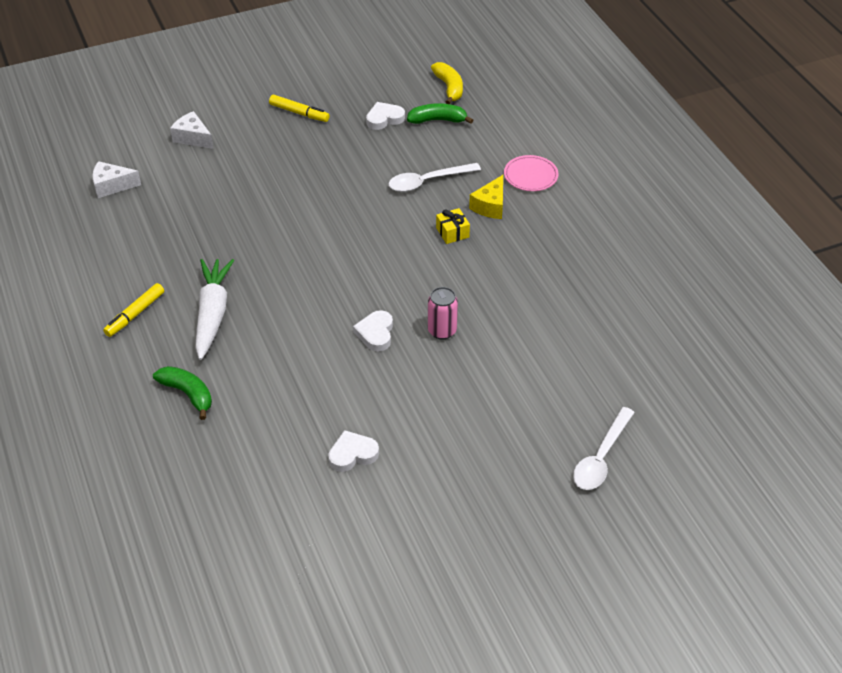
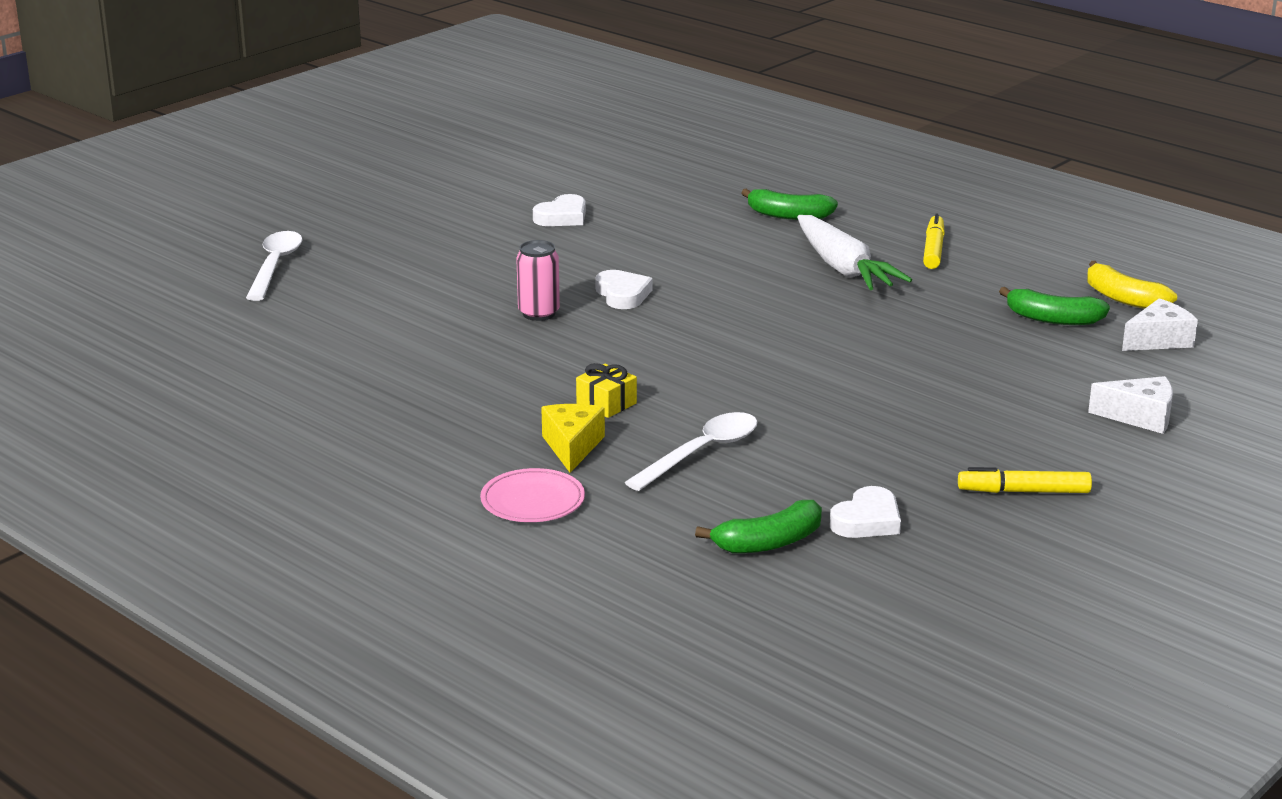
camera: 155 degrees right, 20 degrees down
yellow banana [431,62,463,104] -> yellow banana moved to [1087,261,1177,309]
none -> green banana [999,287,1110,325]

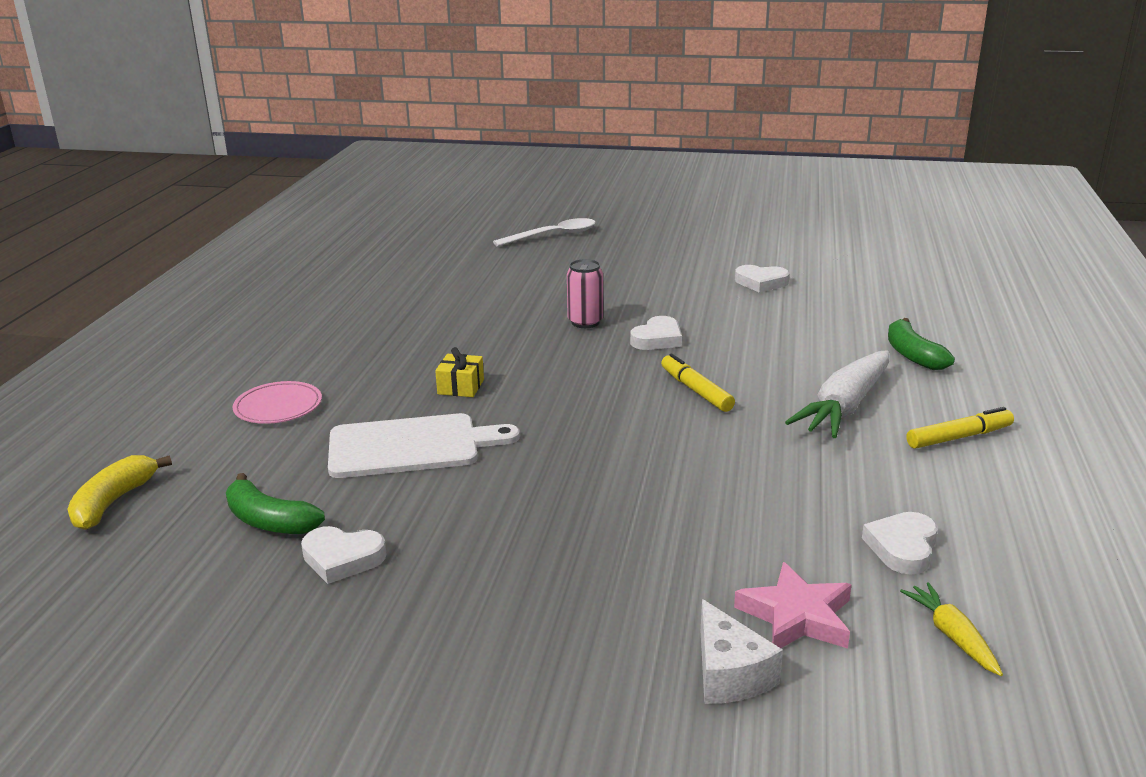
camera: 60 degrees right, 0 degrees up
yellow cheese [541,404,605,473] -> none
white spoon [625,412,758,491] -> white cutting board [328,413,520,478]
yellow marker [958,467,1092,493] -> yellow marker moved to [661,353,735,412]
green banana [999,287,1110,325] -> white heart [862,512,938,575]
yellow banana [1087,261,1177,309] -> yellow banana moved to [67,455,172,530]
white cheese [1122,298,1198,351] -> yellow carrot [900,582,1003,676]
none -> pink star [734,562,852,648]

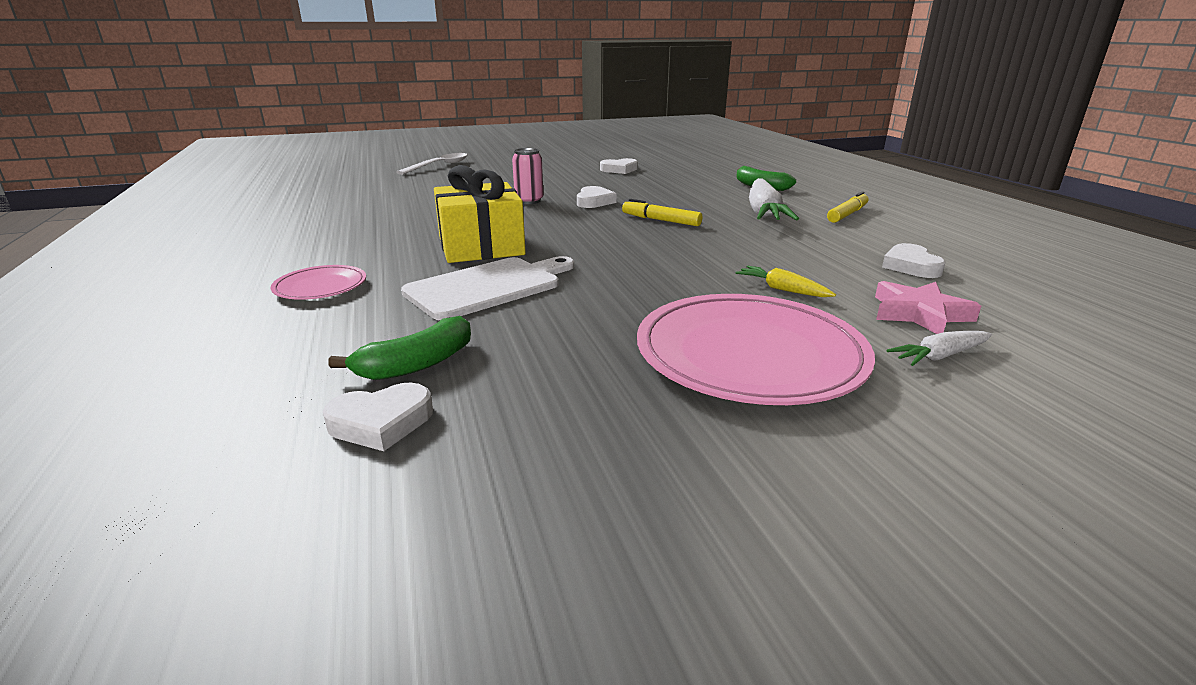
camera: 30 degrees left, 0 degrees up
yellow banana [67,455,172,530] -> none
green banana [226,473,325,534] -> green banana turned 45 degrees counterclockwise [328,316,471,380]
white heart [301,526,387,584] -> white heart moved to [323,383,433,451]
yellow gift [435,347,484,397] -> yellow gift [434,165,526,263], size x2.24
white cheese [701,599,783,704] -> white carrot [887,331,992,366]
yellow carrot [900,582,1003,676] -> yellow carrot moved to [735,266,836,297]
none -> pink plate [637,294,875,405]

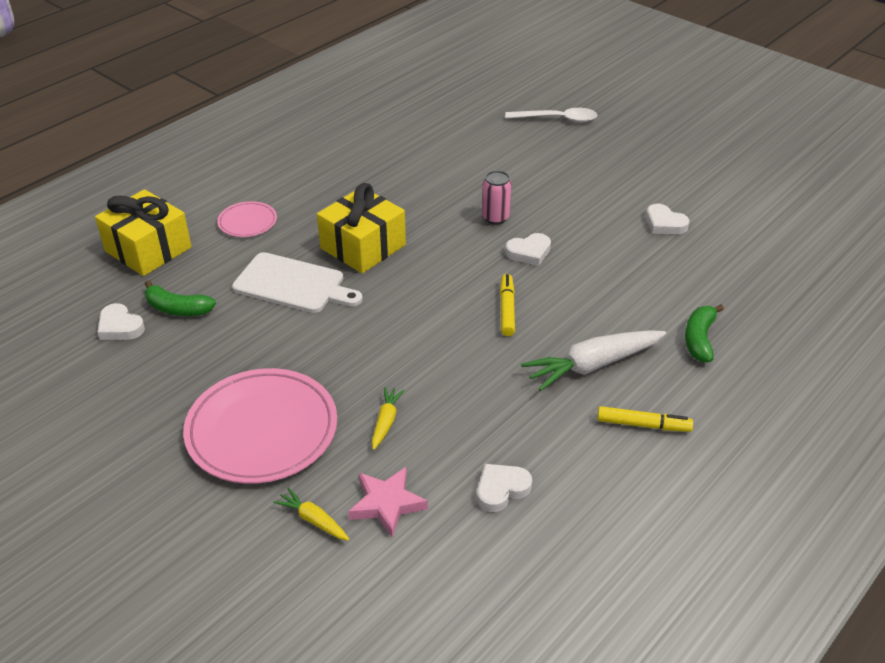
camera: 60 degrees right, 15 degrees up
white carrot [887,331,992,366] -> yellow carrot [273,487,349,541]
none -> yellow gift [95,189,192,276]

